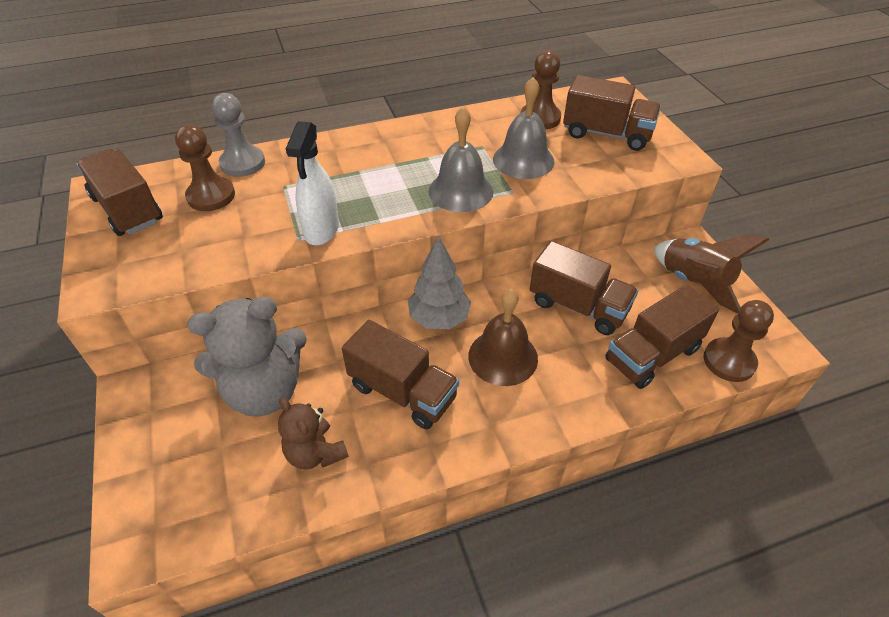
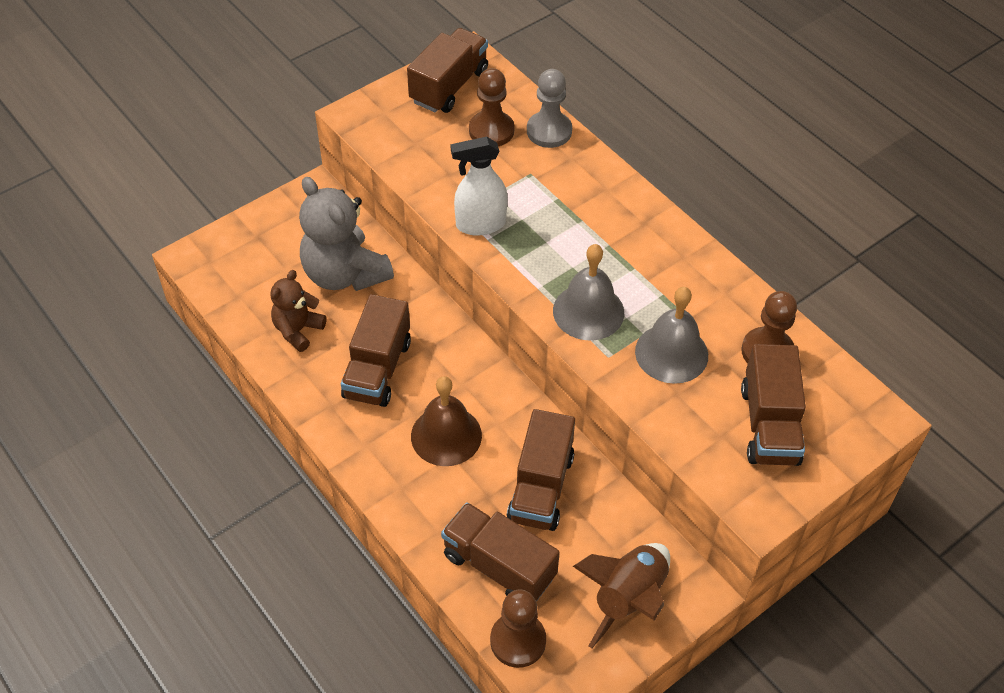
camera: 70 degrees right, 5 degrees up
grey tree [408,236,471,329] -> none

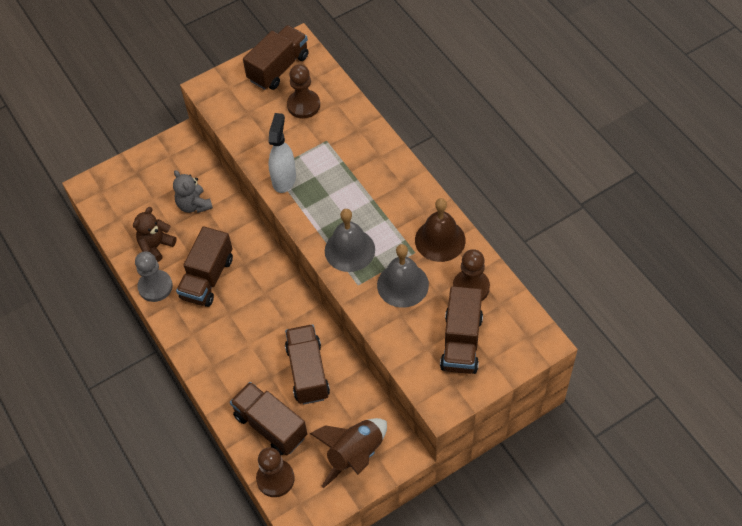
camera: 10 degrees right, 5 degrees up
grey teddy bear [299,177,394,291] -> grey teddy bear [173,170,213,213], size x0.57
brown bell [411,376,482,466] -> brown bell moved to [415,198,466,262]
white spray bottle [451,137,507,236] -> white spray bottle turned 105 degrees clockwise [268,113,296,193]
brown truck [507,409,575,531] -> brown truck turned 150 degrees clockwise [285,324,330,404]
grey pawn [527,69,572,148] -> grey pawn moved to [135,251,173,302]

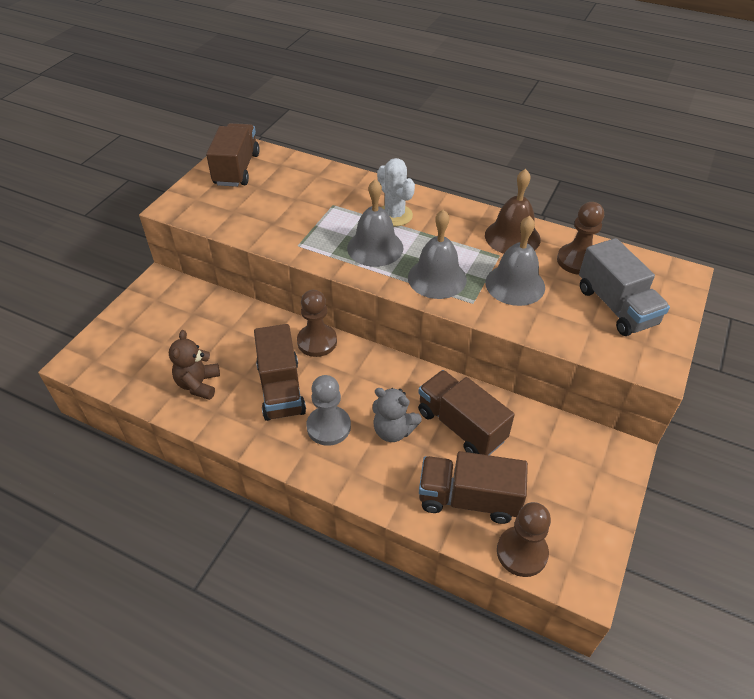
camera: 35 degrees left, 10 degrees down
grey pawn [135,251,173,302] -> grey pawn moved to [306,375,351,446]
grey teddy bear [173,170,213,213] -> grey teddy bear moved to [372,388,422,442]
white spray bottle [268,113,296,193] -> none
brown pawn [287,64,320,118] -> brown pawn moved to [297,290,337,357]
brown rocket [309,418,387,488] -> none
brown truck [440,286,483,374] -> grey truck [579,238,670,336]
none -> grey bell [347,179,403,267]
none -> white cactus [377,158,415,226]

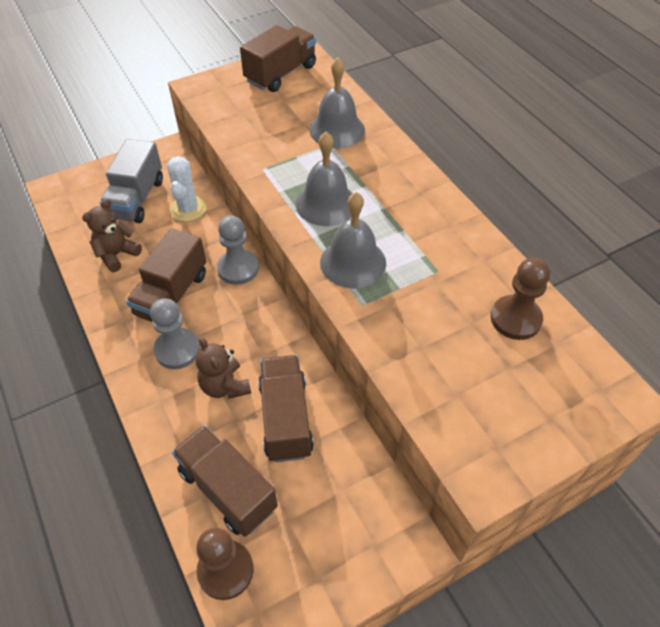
camera: 35 degrees right, 5 degrees up
brown pawn [297,290,337,357] -> grey pawn [217,215,259,285]
grey teddy bear [372,388,422,442] -> brown teddy bear [196,337,251,399]
white cactus [377,158,415,226] -> white cactus moved to [167,156,206,222]
brown bell [485,169,541,254] -> none
grey bell [486,216,545,306] -> grey bell moved to [309,58,365,148]
grey truck [579,238,670,336] -> grey truck moved to [100,139,163,223]

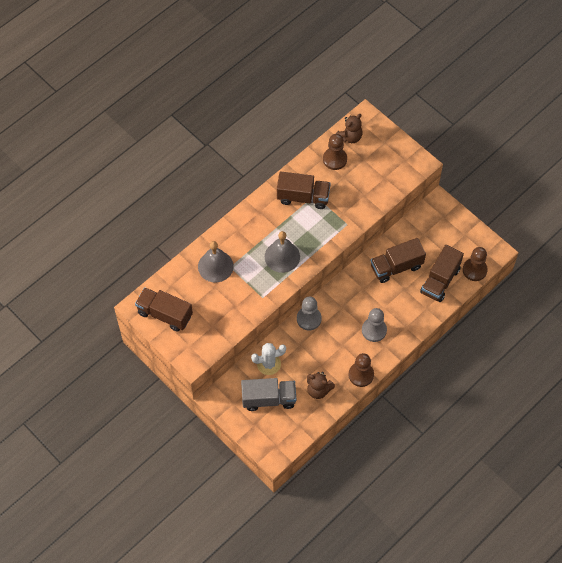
camera: 105 degrees left, 10 degrees up
brown truck [126,228,206,322] -> brown truck moved to [277,172,331,209]
brown teddy bear [196,337,251,399] -> brown teddy bear moved to [336,114,362,143]
grey bell [320,192,386,289] -> none
none -> brown pawn [349,353,374,387]

